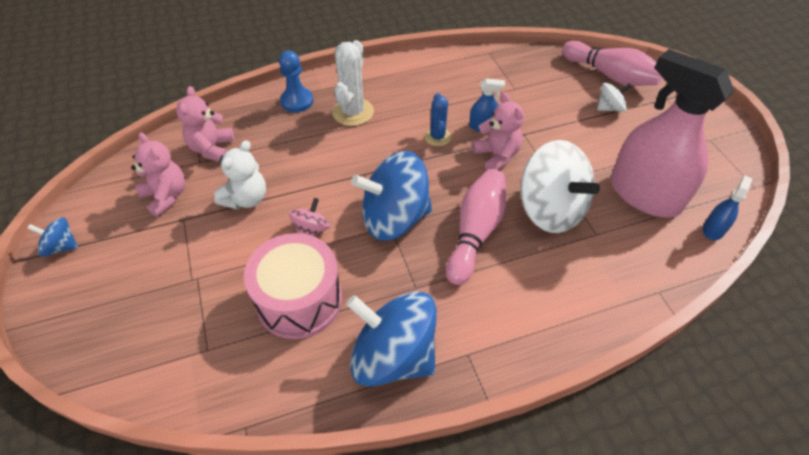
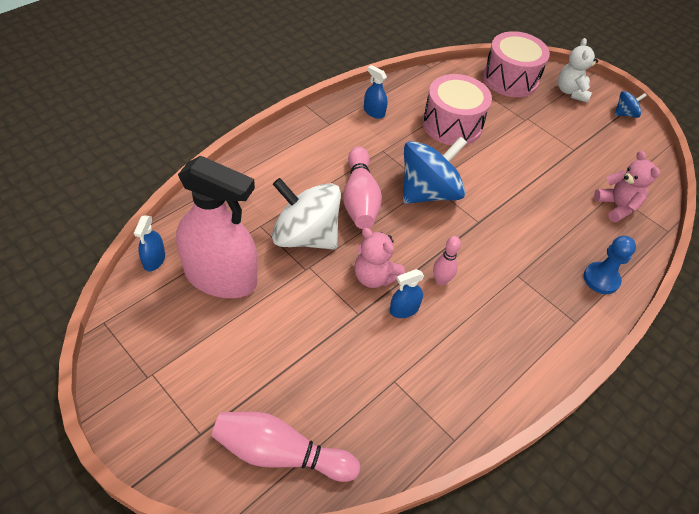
camera: 150 degrees right, 0 degrees up
pink teddy bear [131,133,185,217] -> none
white teddy bear [214,140,266,210] -> white teddy bear moved to [558,38,598,103]
pink spinning top [289,198,330,236] -> none
white cactus [332,40,374,126] -> none
blue spinning top [346,291,437,387] -> blue spray bottle [364,65,388,119]
blue cactus [425,93,451,146] -> pink bowling pin [433,236,461,286]
white spinning top [597,83,631,112] -> none
none -> pink drum [483,31,550,97]

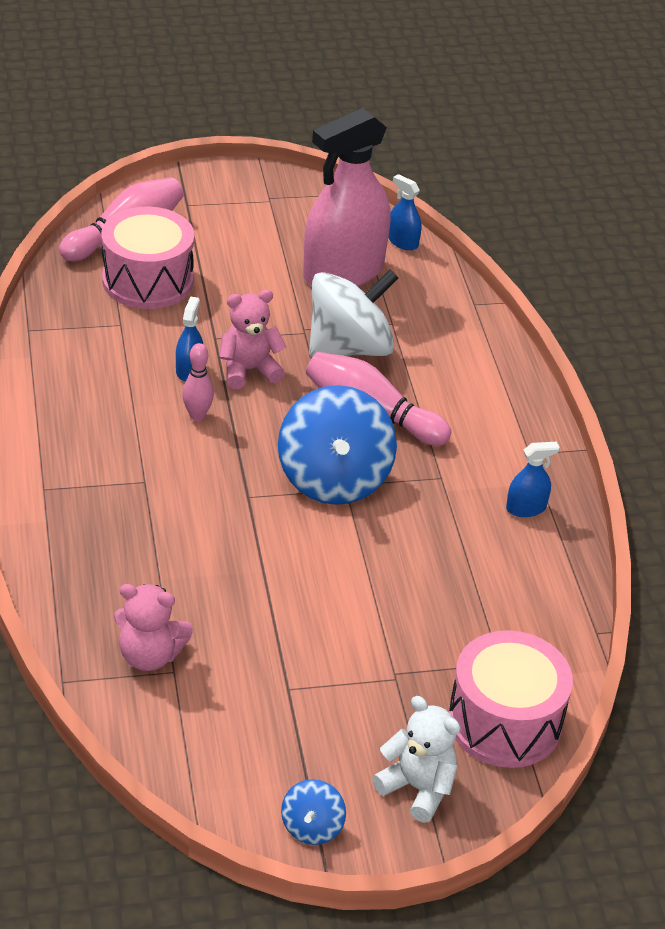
camera: 125 degrees right, 10 degrees down
pink drum [423,74,492,145] -> pink drum moved to [101,207,194,309]
blue pawn [584,236,636,294] -> none

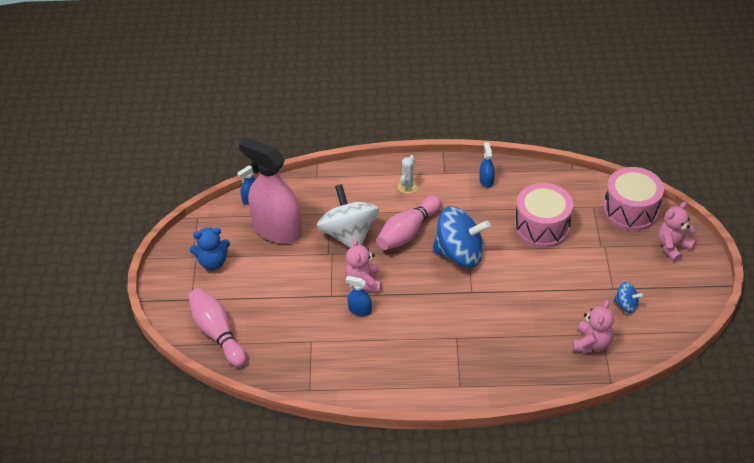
camera: 75 degrees left, 5 degrees up
pink drum [101,207,194,309] -> pink drum moved to [515,183,573,248]
pink bowling pin [182,343,214,421] -> none
blue spinning top [281,779,346,845] -> blue spinning top moved to [614,282,643,313]
pink spray bottle [303,108,391,286] -> pink spray bottle turned 150 degrees clockwise [239,137,302,244]
white teddy bear [372,696,461,823] -> pink teddy bear [658,202,696,262]
none -> blue teddy bear [190,227,230,270]
none -> white cactus [398,155,418,194]

